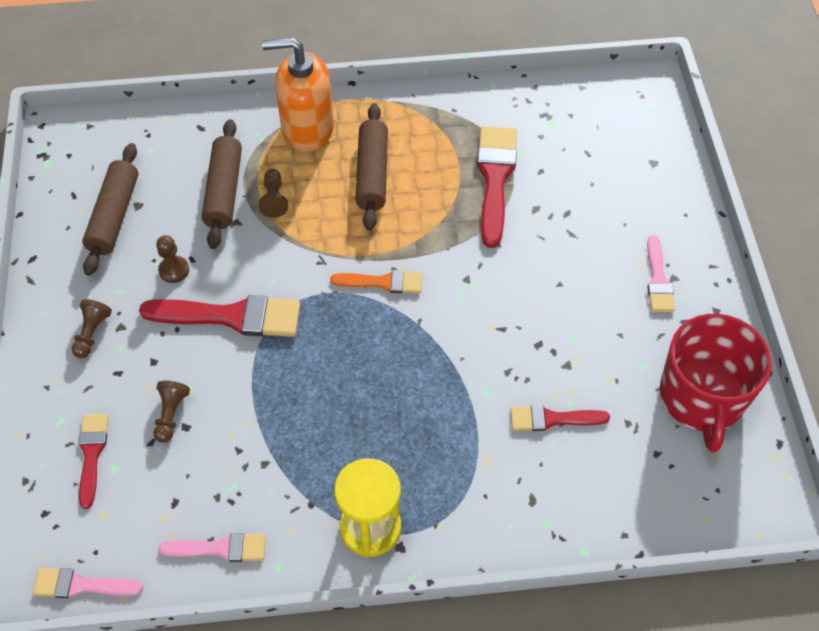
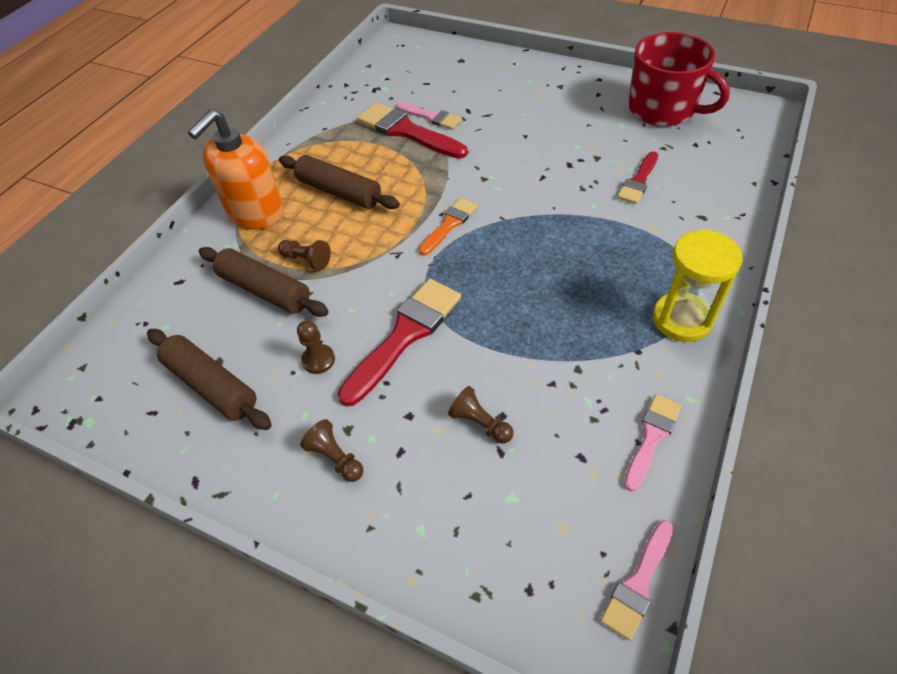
camera: 55 degrees left, 5 degrees down
red brush [78,414,108,509] -> none
pink brush [647,235,675,312] -> pink brush moved to [396,102,462,130]

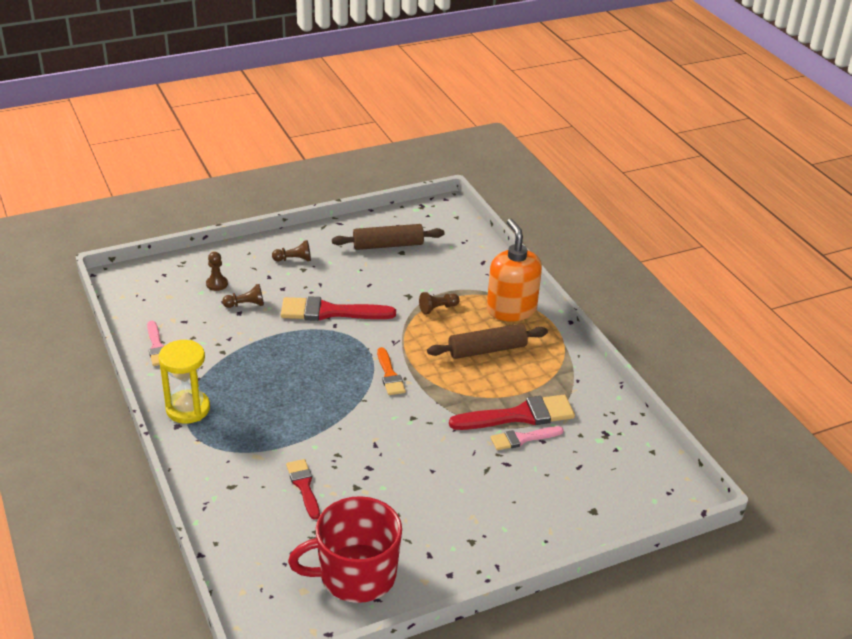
camera: 125 degrees right, 15 degrees down
brown rolling pin [199,247,329,317] -> none
brown pawn [297,320,335,374] -> brown pawn moved to [206,252,228,291]
red brush [338,279,461,406] -> red brush turned 105 degrees clockwise [281,296,396,321]
pink brush [600,520,674,641] -> none

